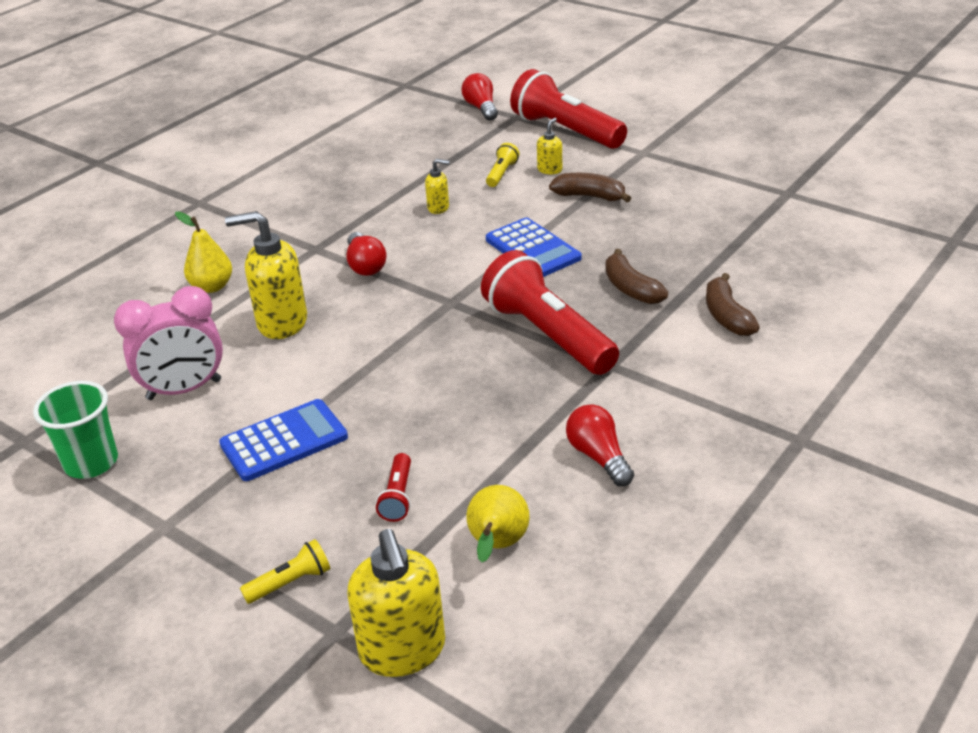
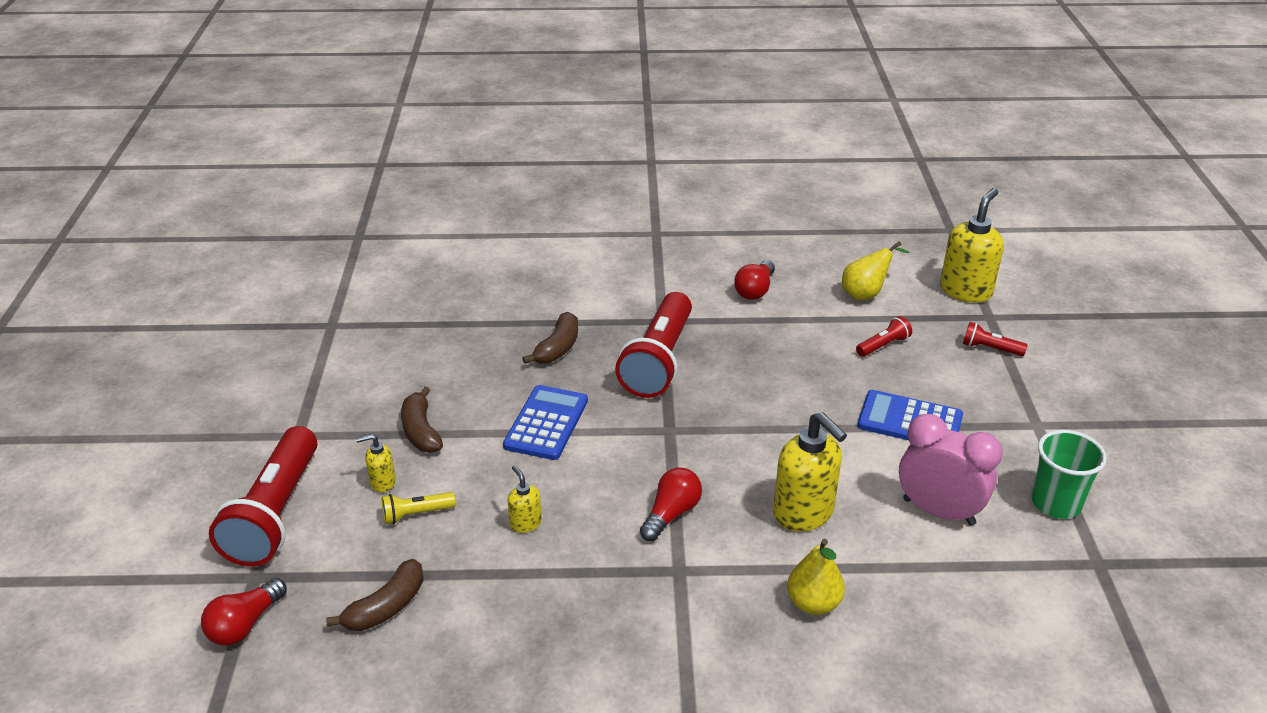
camera: 130 degrees left, 0 degrees up
yellow flashlight [240,539,330,604] -> red flashlight [963,322,1027,356]
brown banana [706,273,760,336] -> brown banana moved to [326,559,423,631]

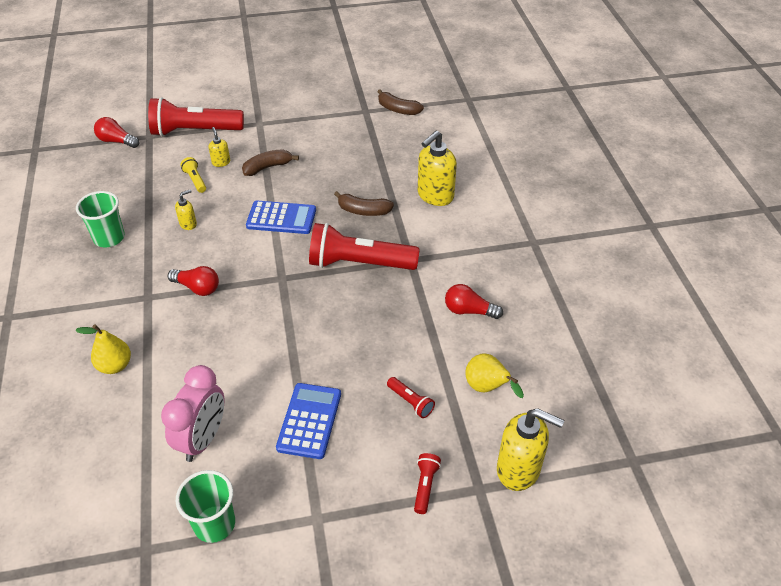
camera: 80 degrees right, 10 degrees up
brown banana [326,559,423,631] -> brown banana moved to [377,89,424,115]
yellow soap dispenser [773,412,847,532] -> yellow soap dispenser moved to [418,131,457,206]
none -> green cup [76,191,125,247]

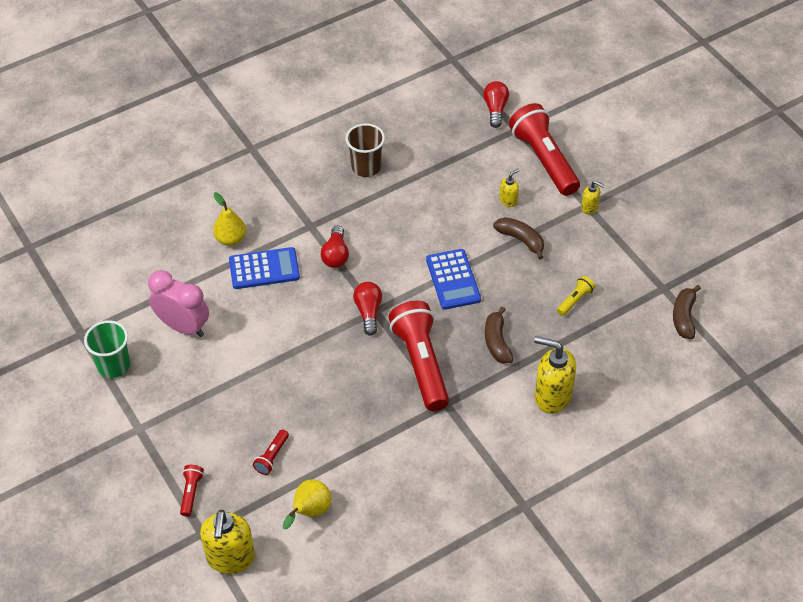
camera: 70 degrees right, 5 degrees up
green cup [76,191,125,247] -> brown cup [345,123,385,177]
pink clock [161,365,224,462] -> pink clock turned 150 degrees counterclockwise [148,270,209,337]
yellow soap dispenser [175,189,197,230] -> yellow soap dispenser moved to [581,181,604,214]
yellow flashlight [180,157,206,193] -> yellow flashlight moved to [557,276,595,316]
blue calculator [276,383,341,459] -> blue calculator moved to [229,247,300,289]
red flashlight [414,453,441,514] -> red flashlight turned 75 degrees counterclockwise [180,465,204,517]
red light bulb [445,284,503,319] -> red light bulb moved to [353,282,382,336]

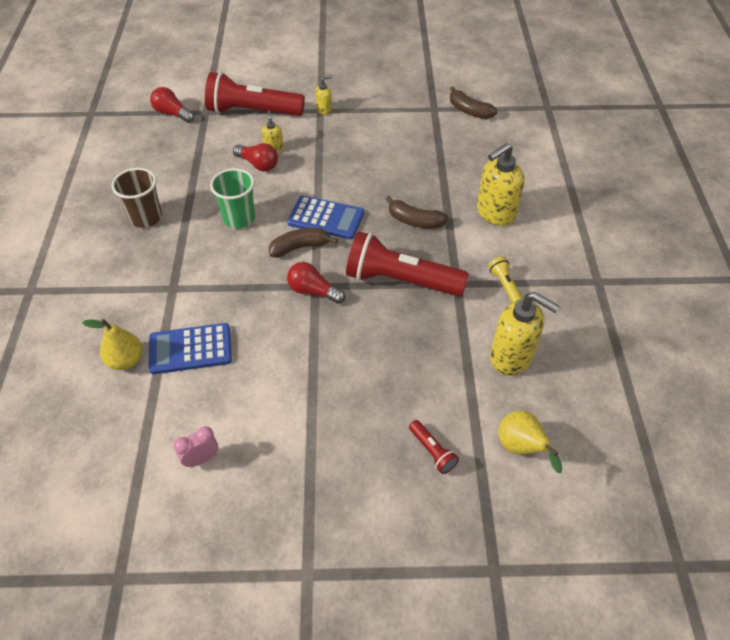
camera: 60 degrees left, 0 degrees up
green cup [84,320,130,378] -> green cup moved to [210,168,255,228]
pink clock [148,270,209,337] -> pink clock [173,426,218,467], size x0.51
red flashlight [180,465,204,517] -> none
yellow soap dispenser [200,510,255,574] -> yellow soap dispenser moved to [490,292,560,376]
blue calculator [229,247,300,289] -> blue calculator turned 120 degrees counterclockwise [148,323,232,374]
red light bulb [321,225,349,268] -> red light bulb moved to [233,143,278,172]
brown banana [493,217,544,260] -> brown banana moved to [269,228,338,257]
yellow flashlight [557,276,595,316] -> yellow flashlight moved to [488,257,523,303]

